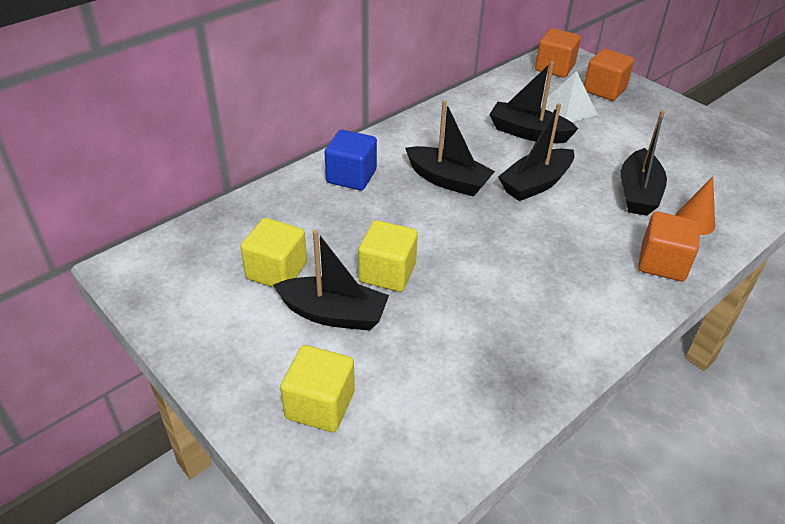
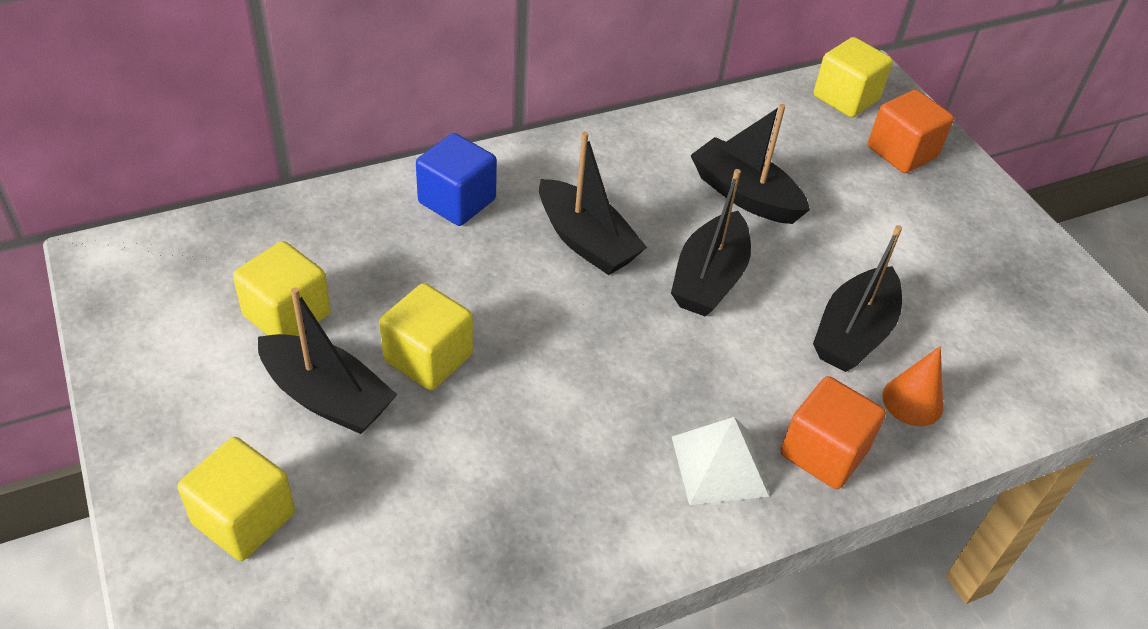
camera: 15 degrees right, 5 degrees up
black boat [498,103,574,201] -> black boat turned 45 degrees counterclockwise [671,169,751,317]
orange cube [535,28,581,78] -> yellow cube [814,37,893,117]
white pyramid [541,71,598,122] -> white pyramid moved to [672,417,769,505]

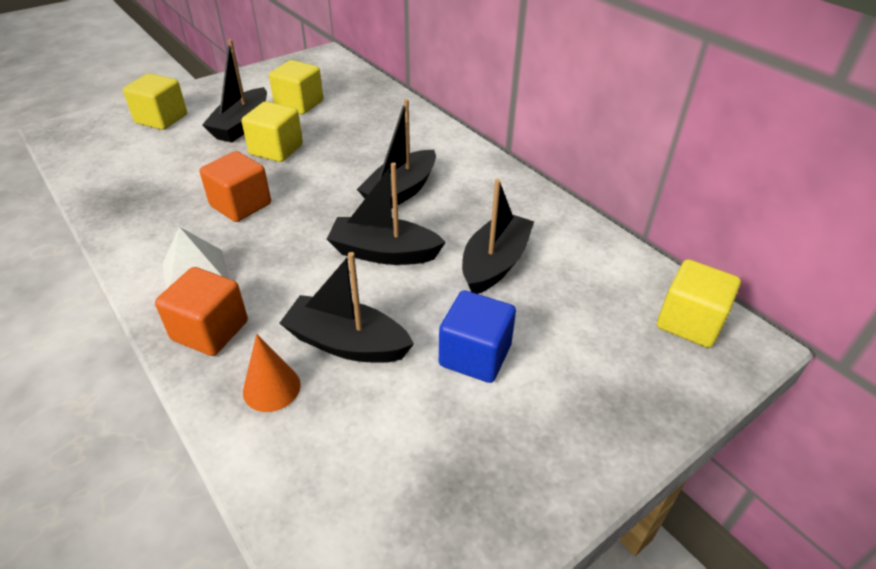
camera: 80 degrees right, 5 degrees down
blue cube [416,133,497,226] -> blue cube moved to [439,290,516,383]
orange cube [868,90,954,173] -> orange cube moved to [200,151,271,222]

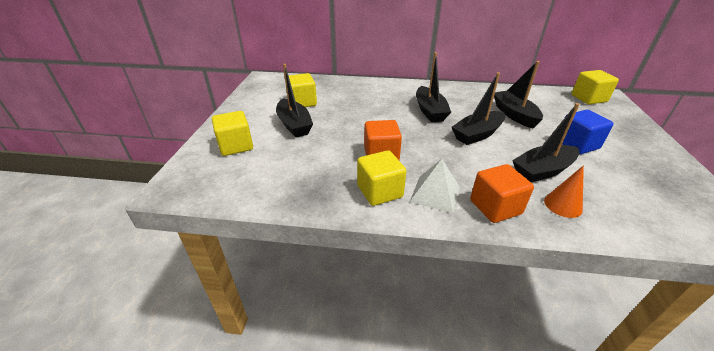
camera: 45 degrees left, 5 degrees down
yellow cube [241,101,303,162] -> yellow cube moved to [357,150,406,206]

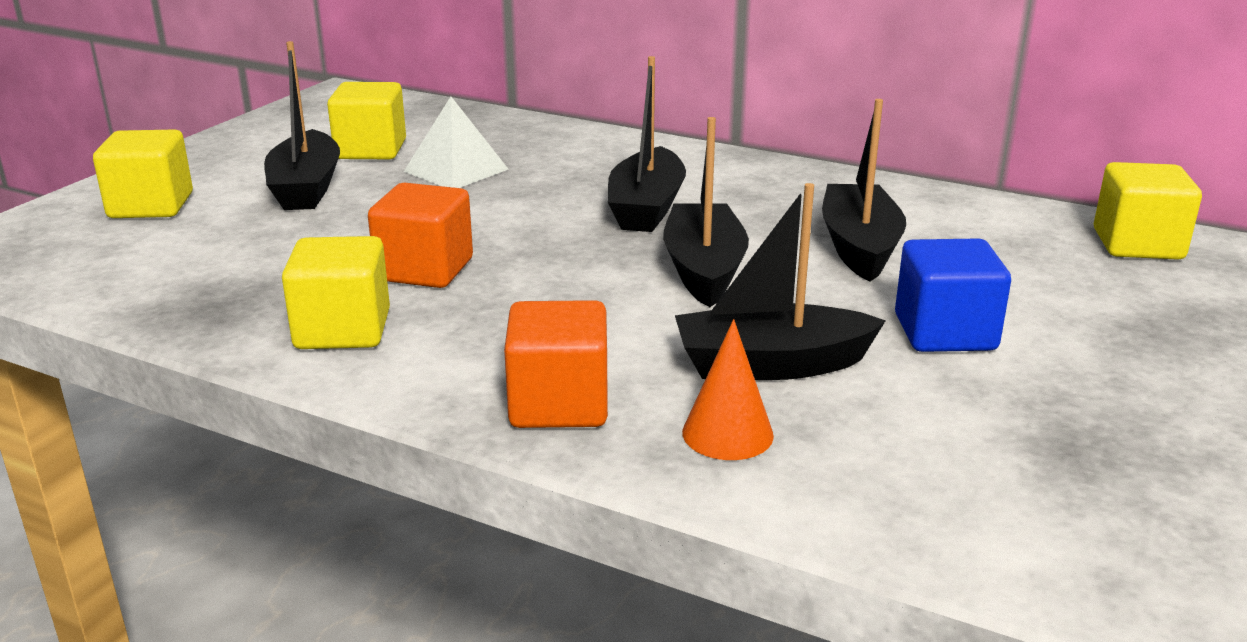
camera: 20 degrees right, 10 degrees down
white pyramid [410,159,460,213] -> white pyramid moved to [404,97,509,188]
black boat [452,72,506,145] -> black boat turned 105 degrees clockwise [663,117,749,307]

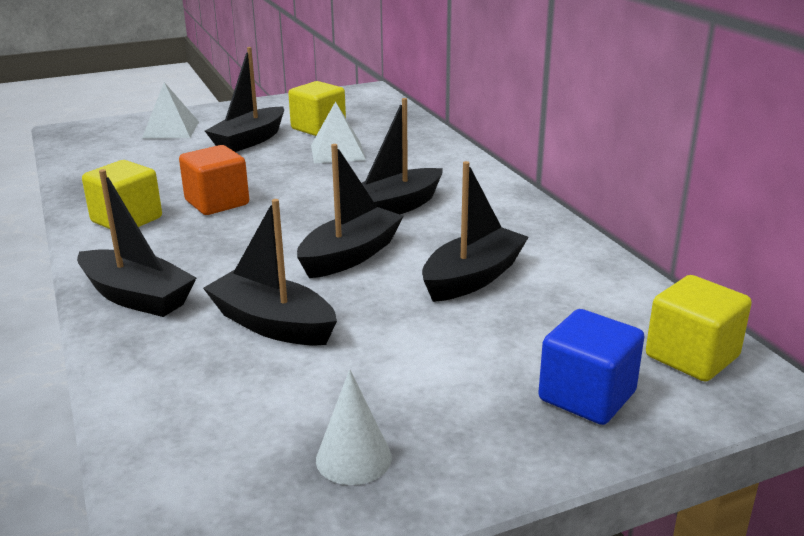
camera: 40 degrees right, 0 degrees up
yellow cube [93,129,193,218] -> white pyramid [142,82,199,139]
orange cube [504,300,608,428] -> black boat [77,169,196,317]
orange cone [682,319,774,460] -> none
blue cube [895,238,1011,352] -> blue cube moved to [538,309,644,425]
none -> white cone [316,369,392,485]

